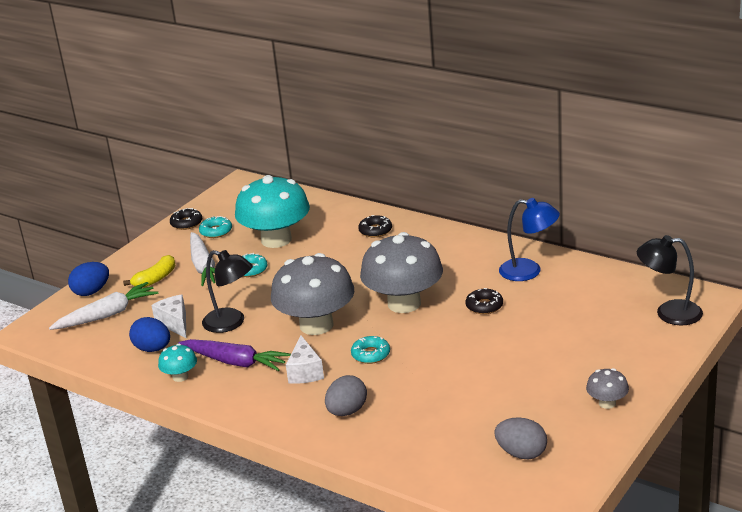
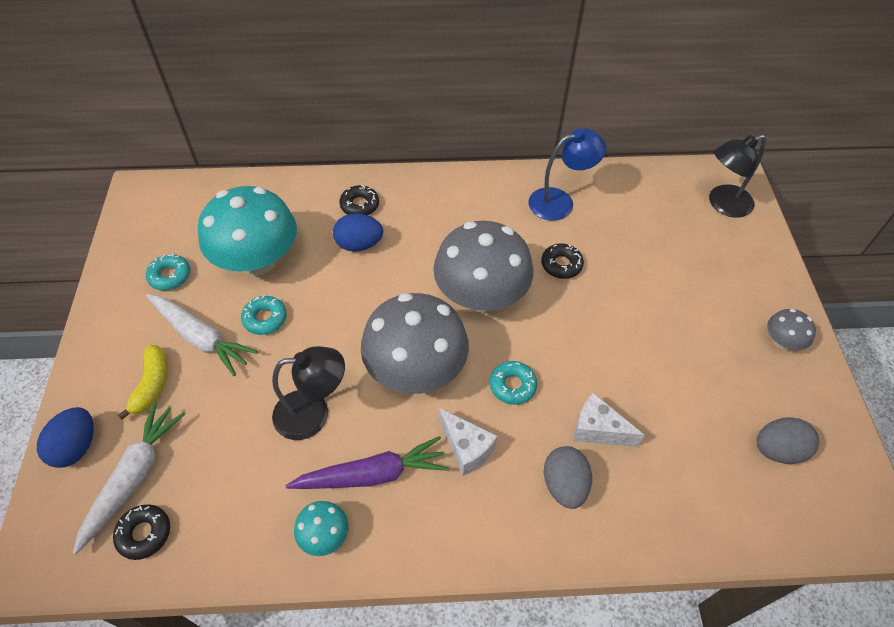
camera: 40 degrees left, 25 degrees up
blue egg [129,317,170,352] -> blue egg moved to [333,213,383,252]
white cheese [151,295,186,338] -> white cheese moved to [574,393,645,447]
black donut [170,208,202,230] -> black donut moved to [113,504,170,560]

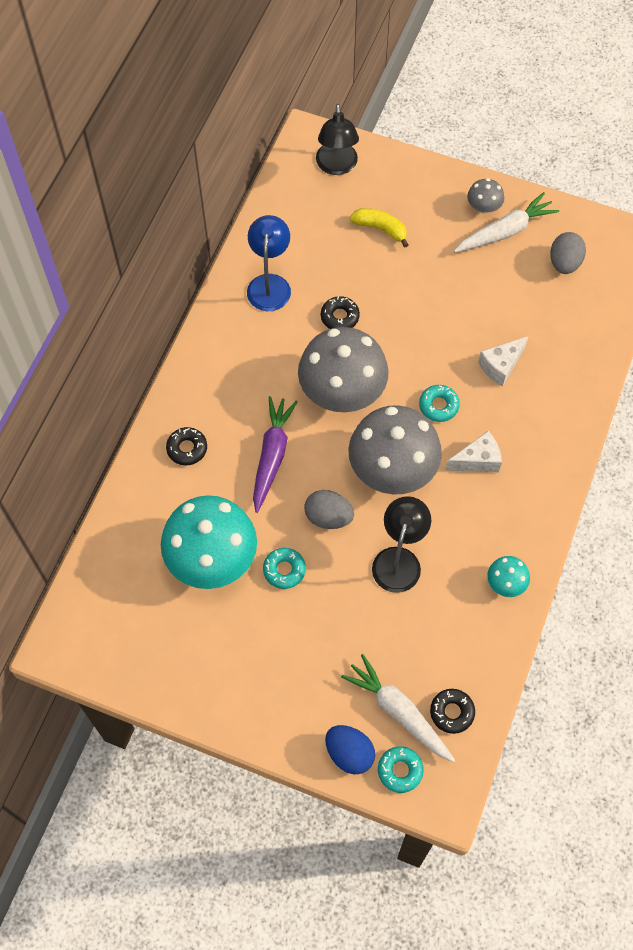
camera: 65 degrees left, 10 degrees up
yellow banana [118,345,168,420] -> yellow banana moved to [350,208,409,248]
turquoise donut [146,254,190,290] -> turquoise donut moved to [378,746,424,793]
white carrot [146,294,258,376] -> white carrot moved to [454,192,559,253]
purple carrot [286,436,449,489] -> purple carrot moved to [253,396,298,513]
blue egg [333,213,383,252] -> none
grey egg [544,446,592,509] -> grey egg moved to [304,490,354,529]

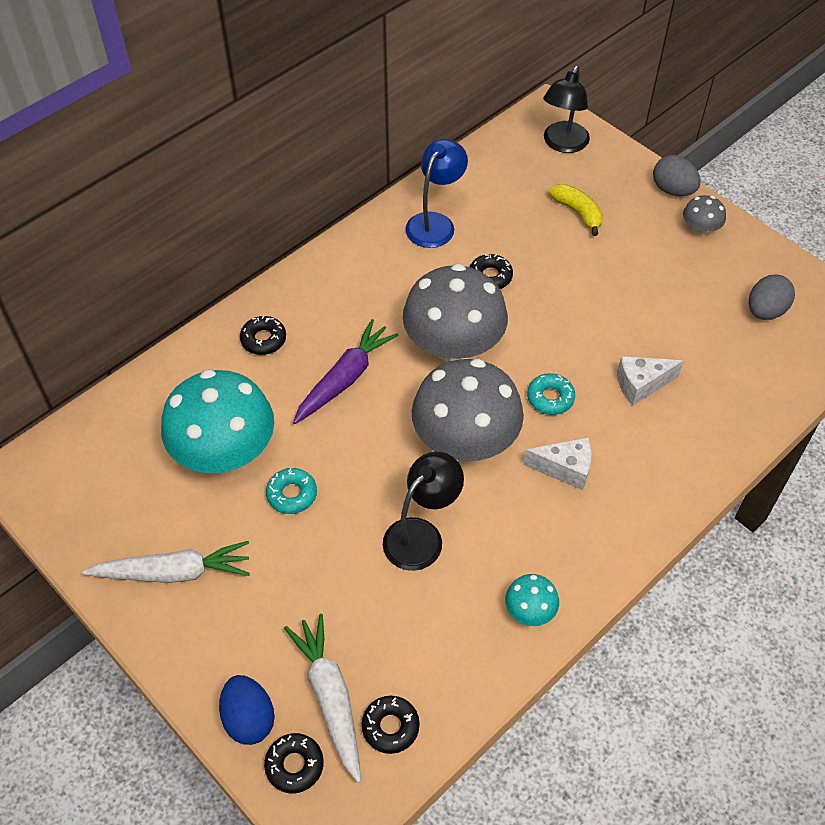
camera: 25 degrees right, 10 degrees down
grey egg [304,490,354,529] -> grey egg moved to [653,155,701,196]
turquoise donut [378,746,424,793] -> black donut [264,733,324,793]
white carrot [454,192,559,253] -> white carrot moved to [82,541,250,583]

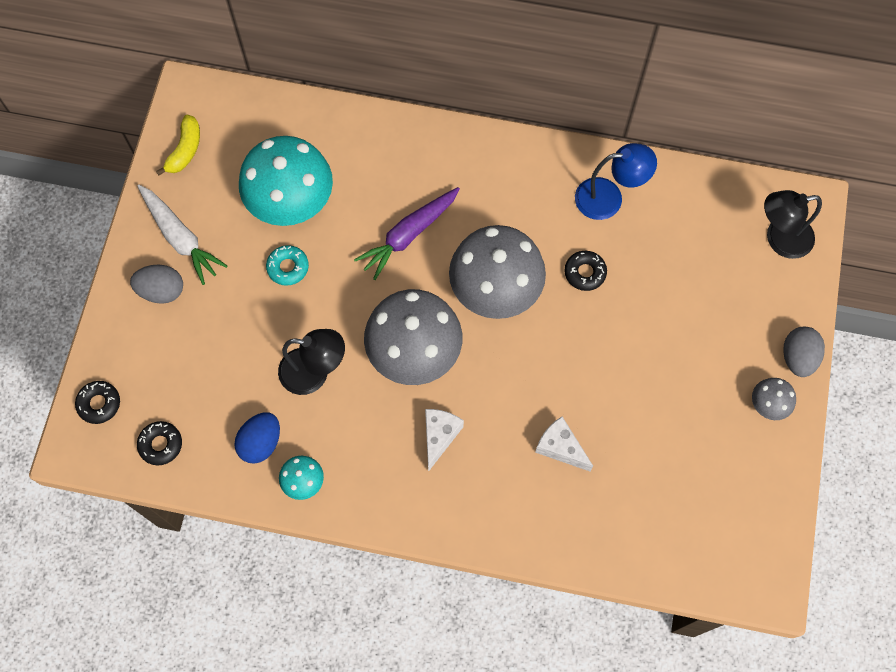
camera: 55 degrees right, 15 degrees up
blue egg [219,675,275,745] -> blue egg moved to [234,412,280,464]
black donut [240,315,286,355] -> none
white carrot [284,614,361,783] -> none
purple carrot [293,319,399,424] -> purple carrot turned 135 degrees clockwise [354,187,460,280]
white cheese [523,437,592,490] -> white cheese turned 135 degrees counterclockwise [425,409,464,472]
turquoise donut [527,373,575,415] -> none
yellow banana [549,184,603,236] -> yellow banana moved to [156,115,200,175]
grey egg [749,274,795,320] -> grey egg moved to [130,264,183,304]

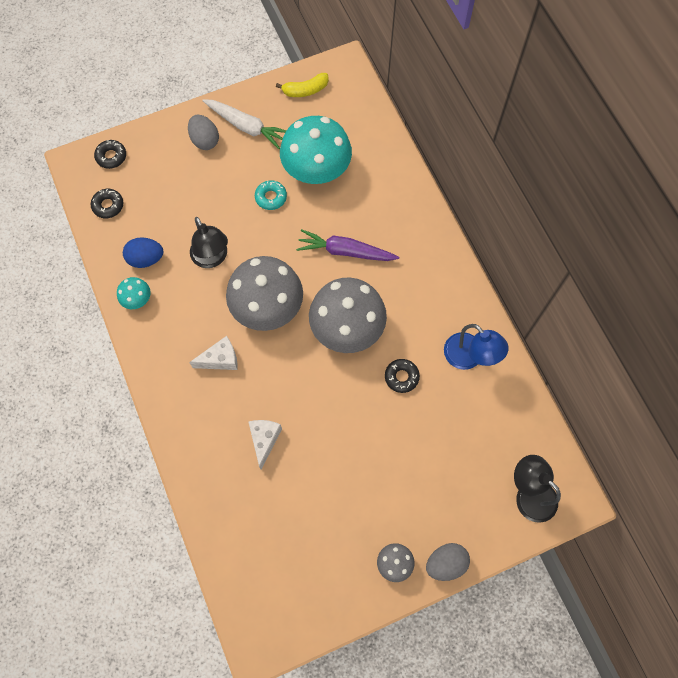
camera: 55 degrees right, 0 degrees up
white carrot [138,185,227,285] -> white carrot turned 75 degrees counterclockwise [202,99,287,149]

